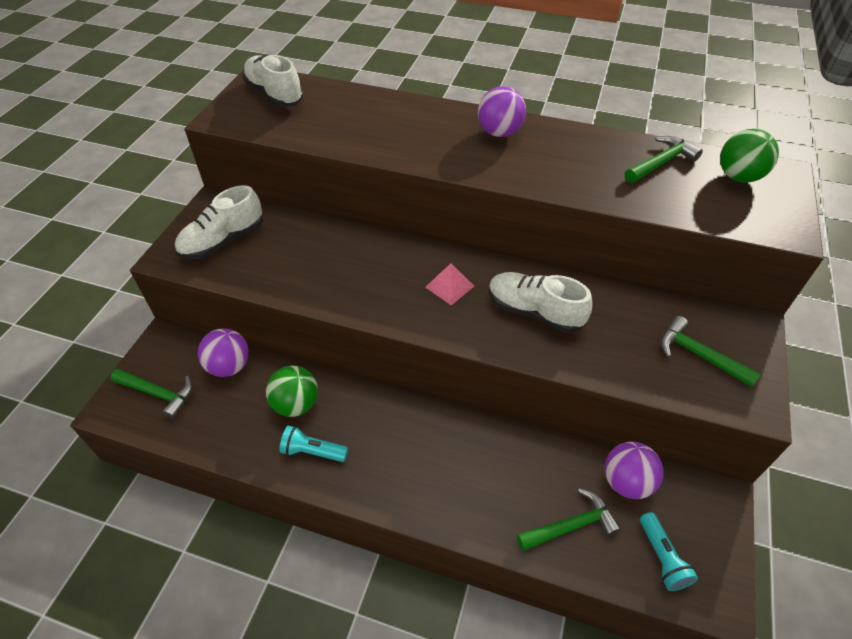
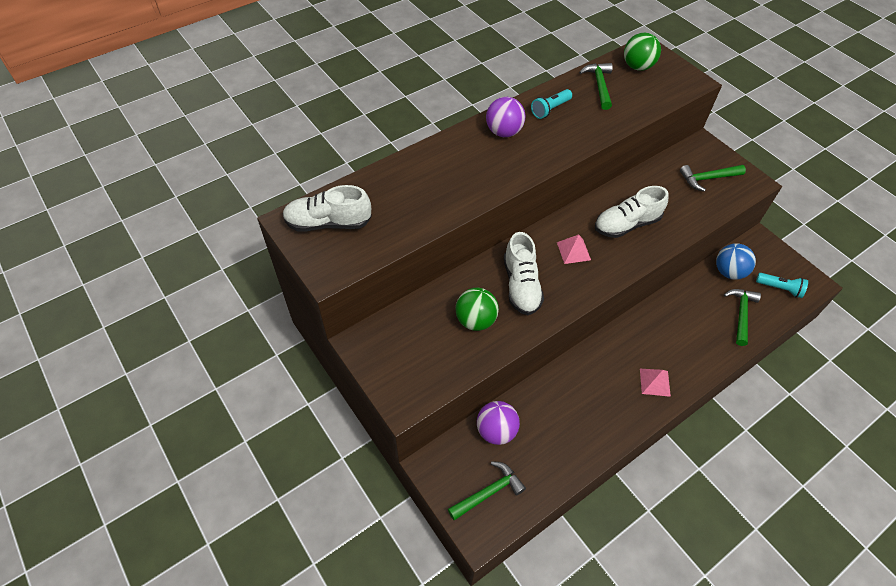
camera: 55 degrees left, 5 degrees up
white shoe [175,185,263,259] -> white shoe moved to [504,232,544,315]
green ball [266,366,318,417] -> green ball moved to [455,288,499,331]
turquoise flashlight [279,425,348,462] -> turquoise flashlight moved to [531,89,572,119]
purple ball [605,442,664,499] -> blue ball [716,243,756,280]
none -> pink pyramid [640,369,671,397]

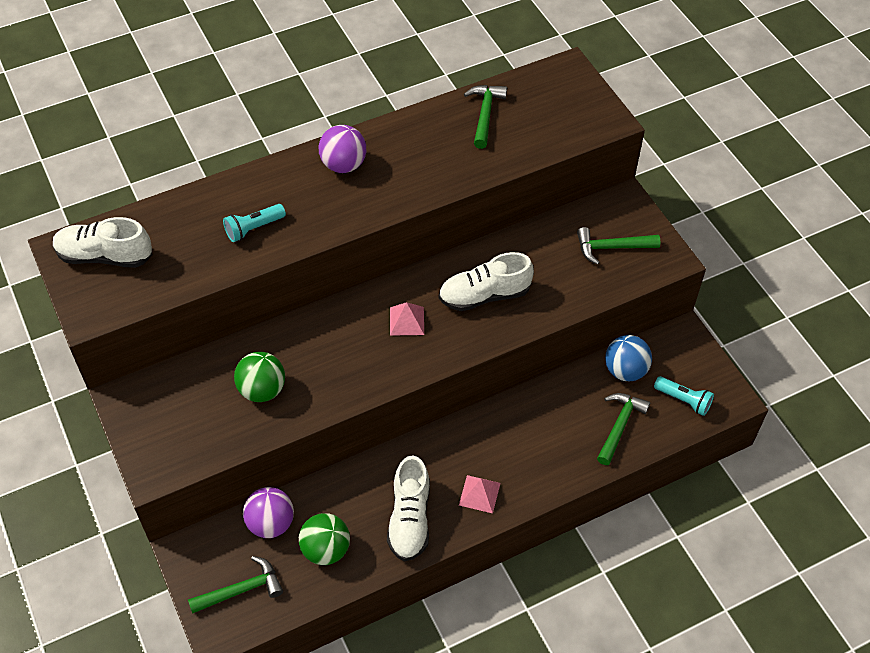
camera: 10 degrees right, 0 degrees up
white shoe [504,232,544,315] -> white shoe moved to [387,456,430,561]
turquoise flashlight [531,89,572,119] -> turquoise flashlight moved to [223,204,286,242]
green ball [624,33,661,71] -> green ball moved to [299,513,350,565]

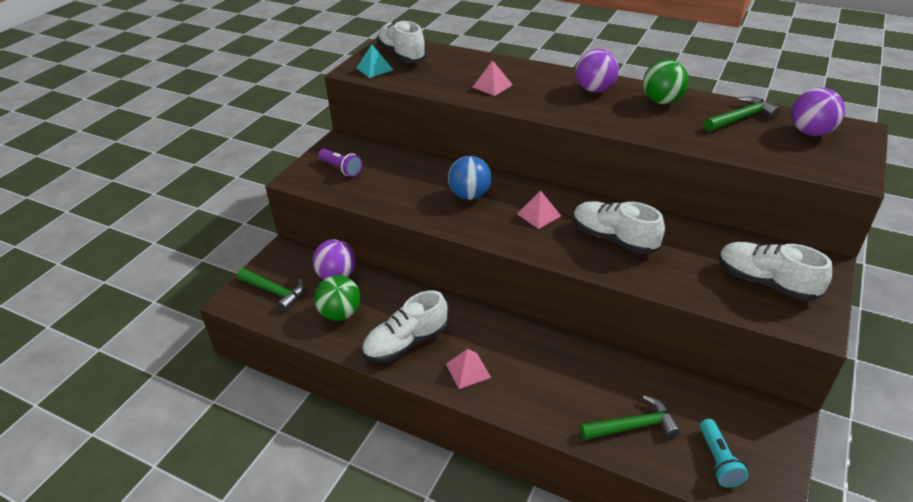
camera: 55 degrees right, 15 degrees down
turquoise flashlight [223,204,286,242] -> pink pyramid [473,60,513,96]
green ball [234,352,285,402] -> green ball moved to [643,59,689,104]
green hammer [577,227,660,265] -> white shoe [719,242,832,301]
blue ball [605,335,652,381] -> blue ball moved to [448,156,492,200]
none -> purple flashlight [318,149,362,177]
none -> turquoise pyramid [356,45,393,78]
none -> purple ball [792,88,845,136]

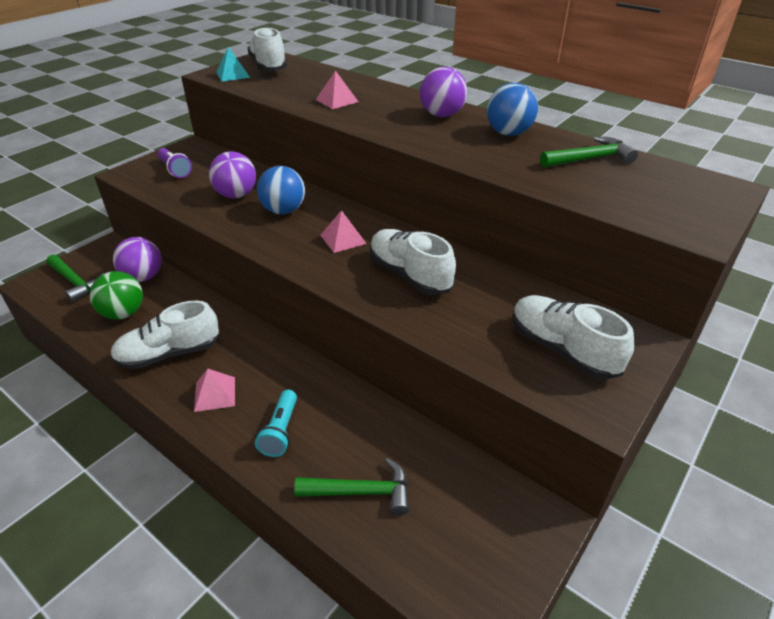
camera: 10 degrees right, 0 degrees up
green ball [643,59,689,104] -> blue ball [487,83,538,136]
turquoise flashlight [700,419,749,487] -> turquoise flashlight moved to [255,390,297,457]
purple ball [792,88,845,136] -> purple ball moved to [209,152,256,198]

